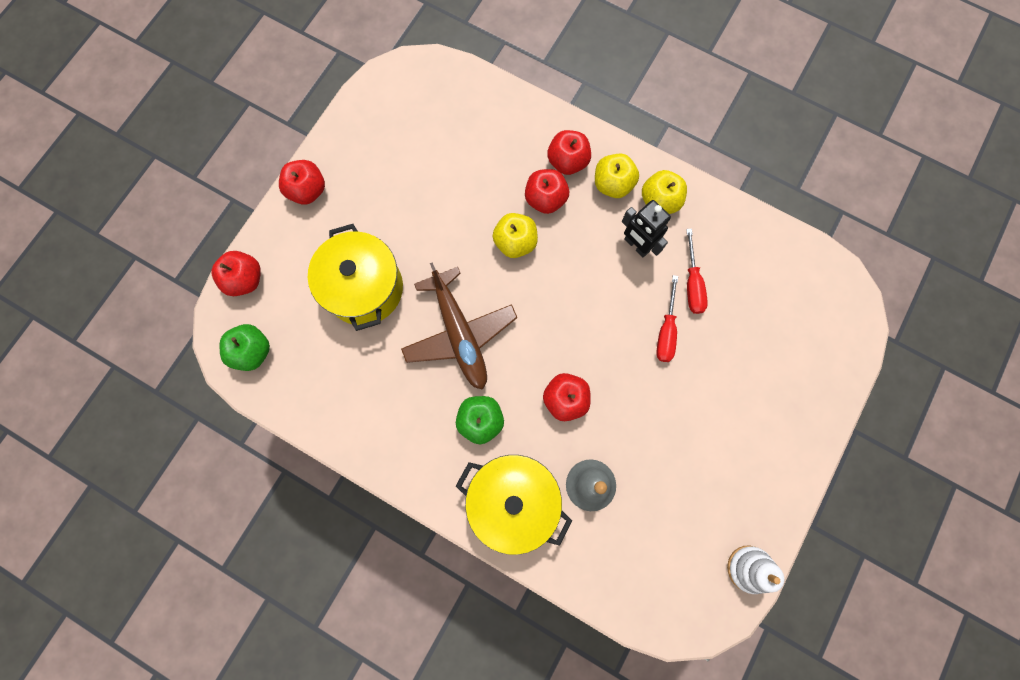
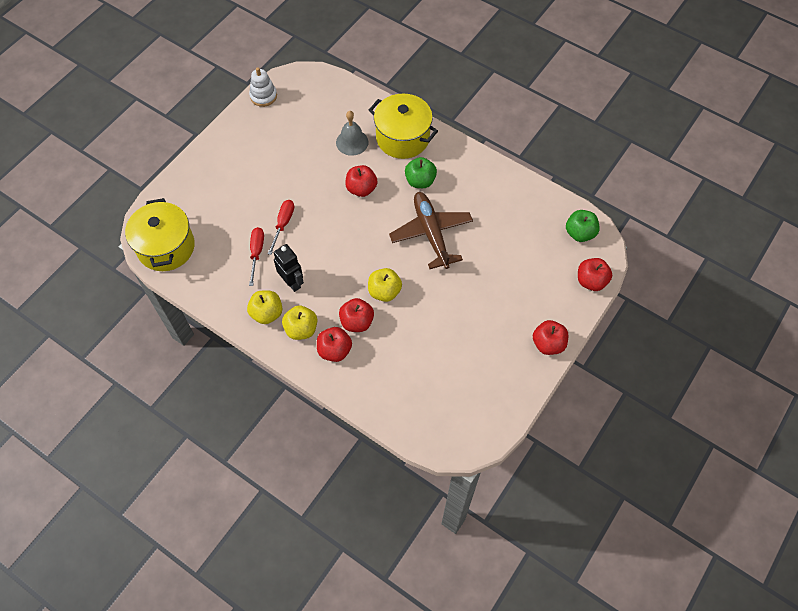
camera: 175 degrees left, 15 degrees down
yellow pot [308,224,403,331] -> yellow pot moved to [125,198,195,271]

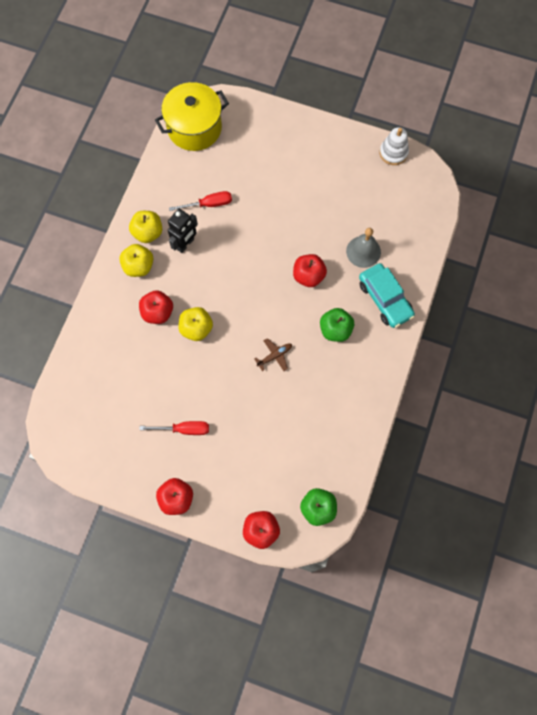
camera: 75 degrees right, 10 degrees up
red screwdriver [268,200,294,255] -> red screwdriver moved to [139,421,209,435]
red apple [317,327,352,362] -> none
yellow pot [369,94,438,159] -> turquoise car [359,263,415,328]
brown plane [389,192,473,269] -> brown plane [254,338,292,371], size x0.43

